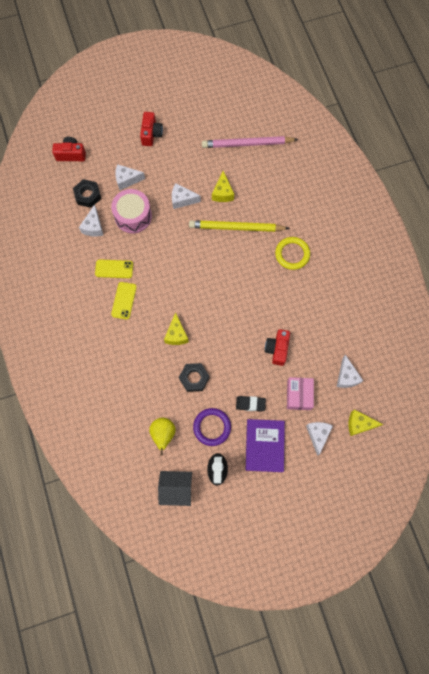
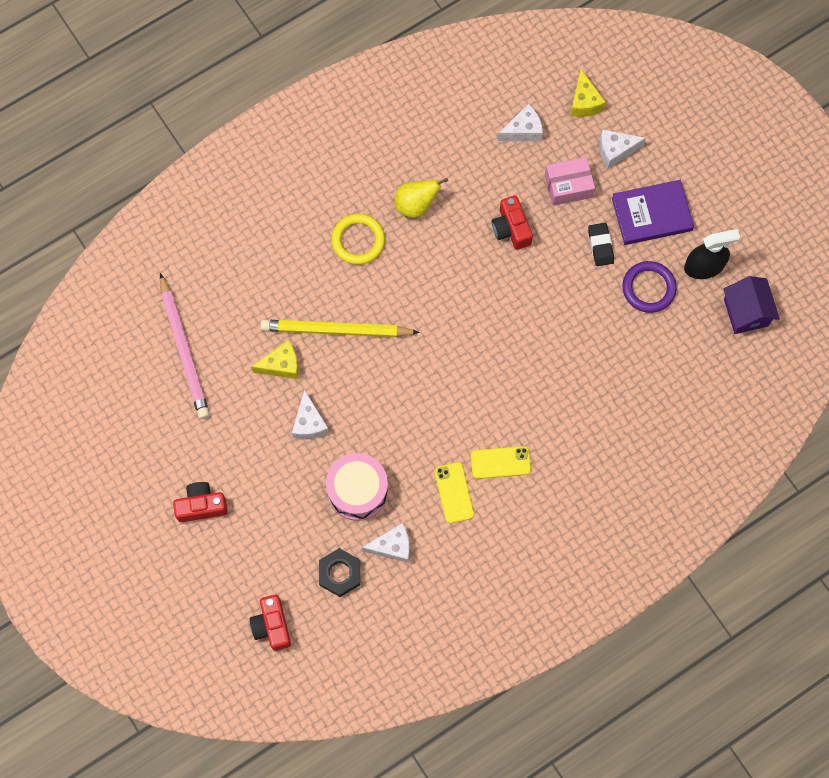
camera: 105 degrees left, 0 degrees up
white cheese [115,164,145,190] -> none
yellow pear [149,417,176,456] -> yellow pear moved to [395,178,448,218]
black house [158,471,192,506] -> purple house [723,276,780,334]
yellow cheese [164,312,189,345] -> none
black nut [179,363,210,392] -> none
yellow pencil [189,220,290,232] -> yellow pencil turned 105 degrees clockwise [260,320,420,337]
red camera [265,329,290,366] -> red camera turned 75 degrees clockwise [492,195,533,250]

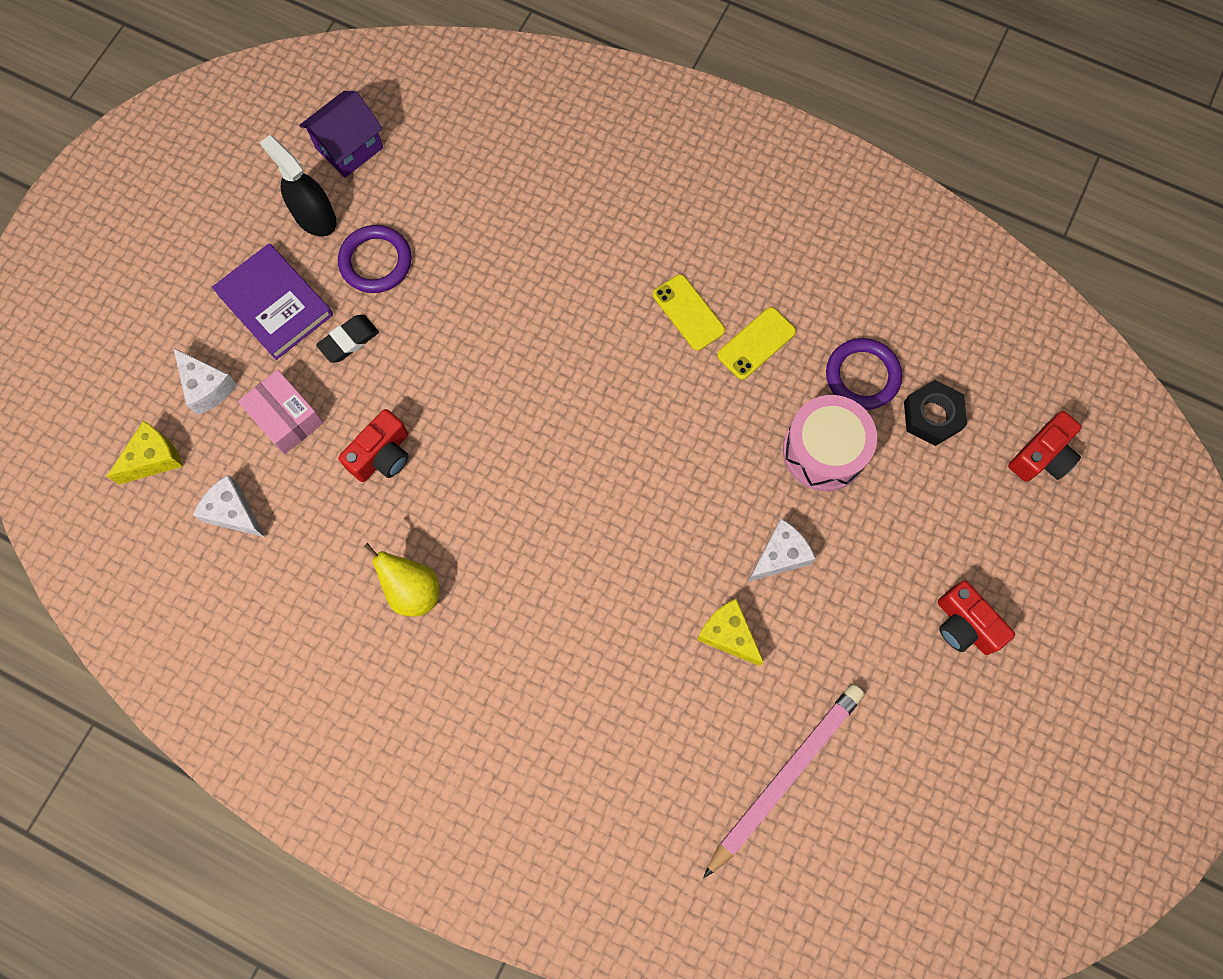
camera: 120 degrees left, 0 degrees up
yellow pencil [260,320,420,337] -> none
yellow ring [331,214,385,265] -> none
white cheese [362,523,409,563] -> purple ring [826,338,902,410]

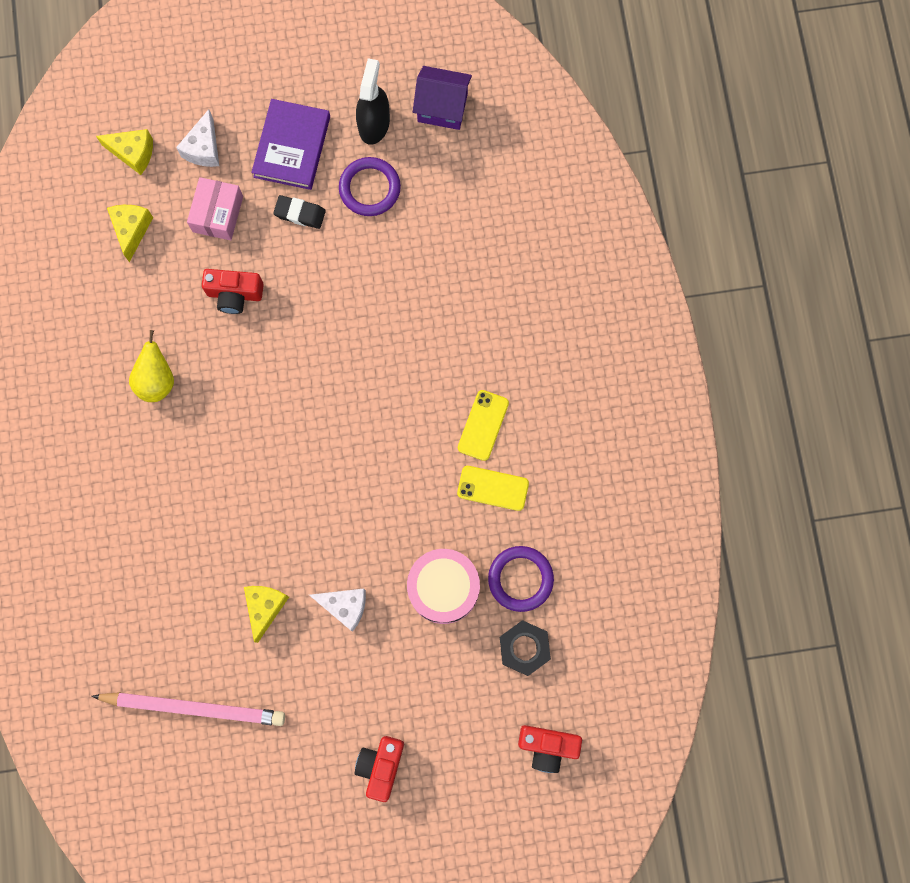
camera: 55 degrees right, 5 degrees up
white cheese [193,475,265,537] -> yellow cheese [107,205,153,262]

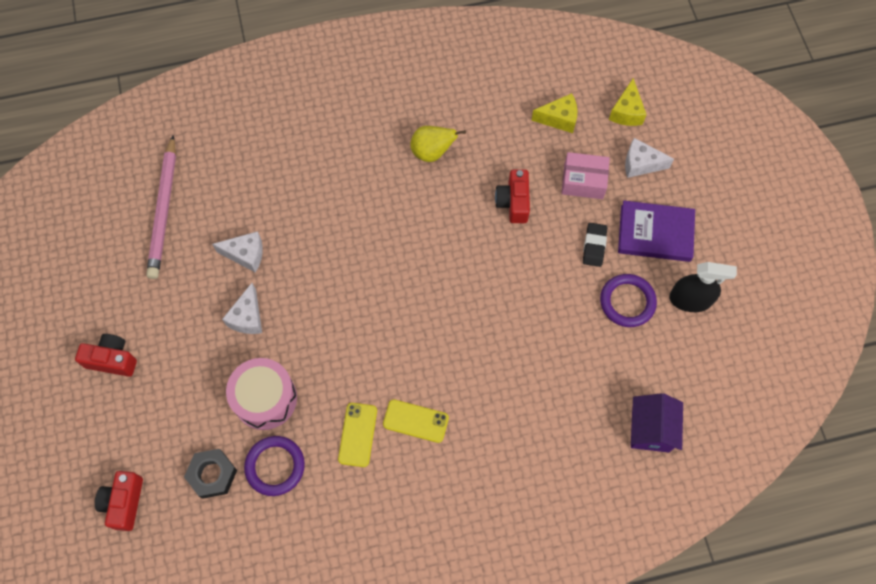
camera: 85 degrees right, 10 degrees down
yellow cheese [244,586,289,643] -> white cheese [212,231,263,273]
purple house [413,66,472,130] -> purple house moved to [631,393,683,452]

